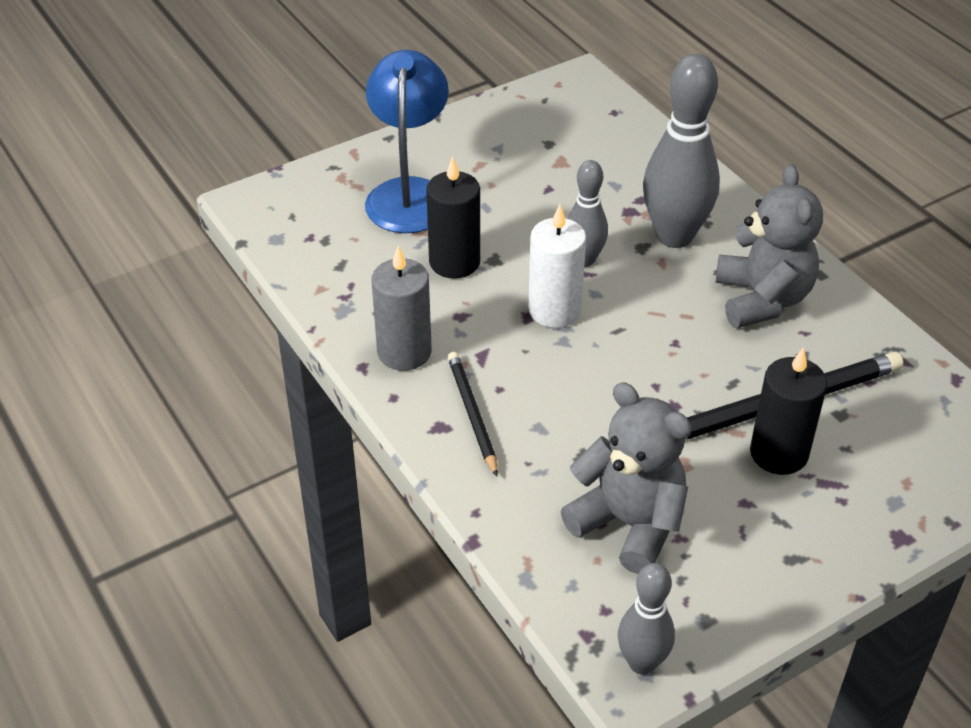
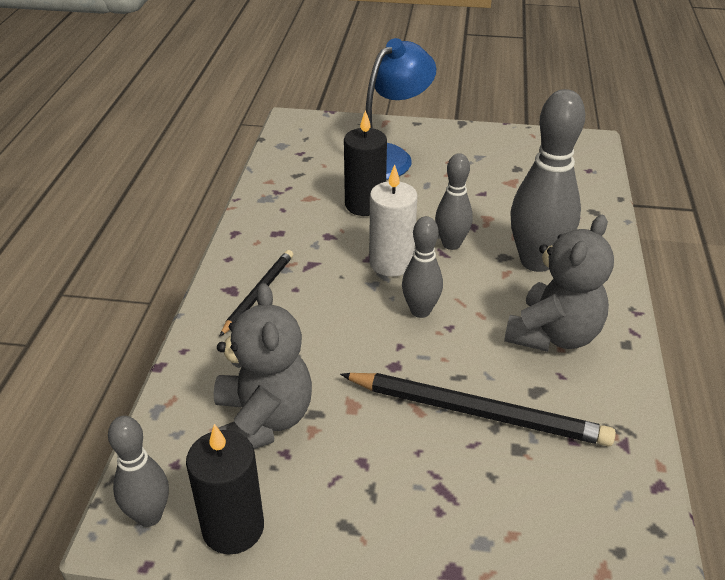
camera: 40 degrees right, 5 degrees down
grey candle [372,245,432,371] -> none
black candle [750,347,827,475] -> black candle moved to [186,424,264,554]
none -> grey bowling pin [402,216,443,318]

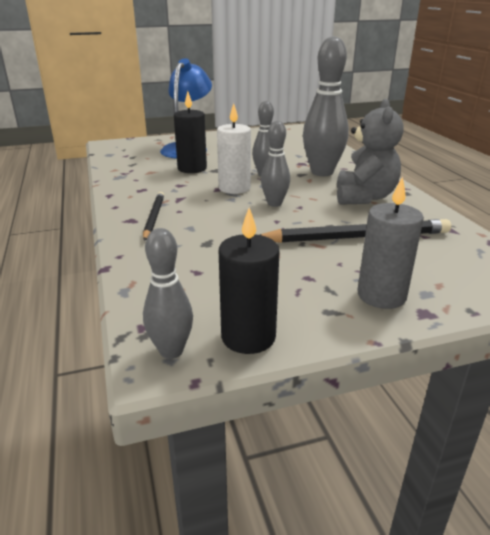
camera: 25 degrees left, 10 degrees down
grey teddy bear [214,283,312,449] -> none
none -> grey candle [357,176,424,309]

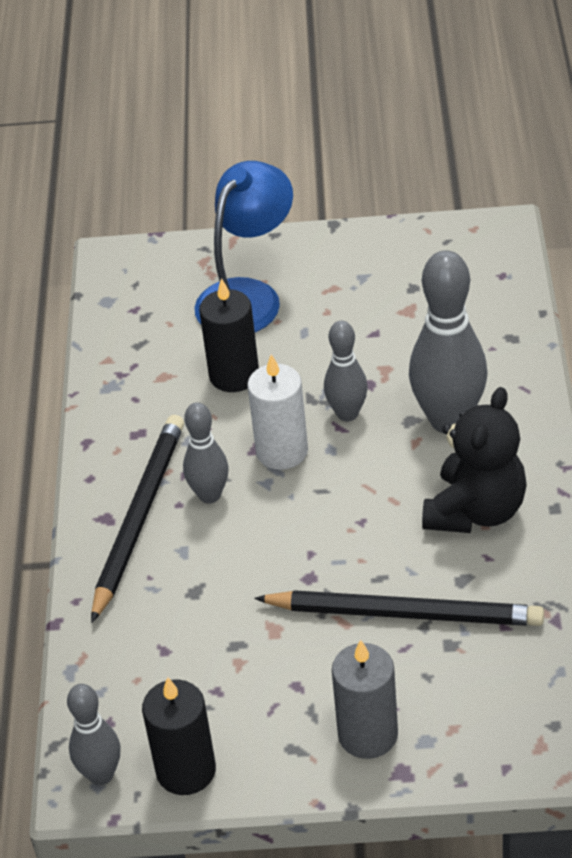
camera: 20 degrees right, 15 degrees up
black pencil [143,192,164,241] -> black pencil [91,415,184,623], size x1.71
grey bowling pin [261,121,290,207] -> grey bowling pin moved to [183,402,228,504]
grey teddy bear [337,99,403,205] -> black teddy bear [422,387,527,533]

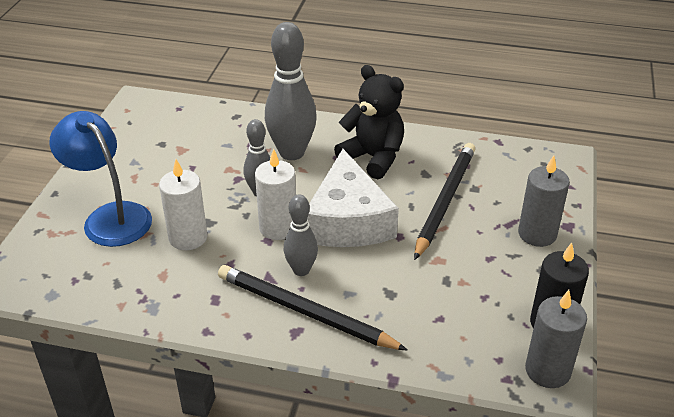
camera: 80 degrees left, 5 degrees down
grey bowling pin [67,684,121,785] -> grey candle [525,290,587,388]
black candle [199,278,259,392] -> white candle [159,159,208,250]
none -> white cheese [308,149,399,247]

